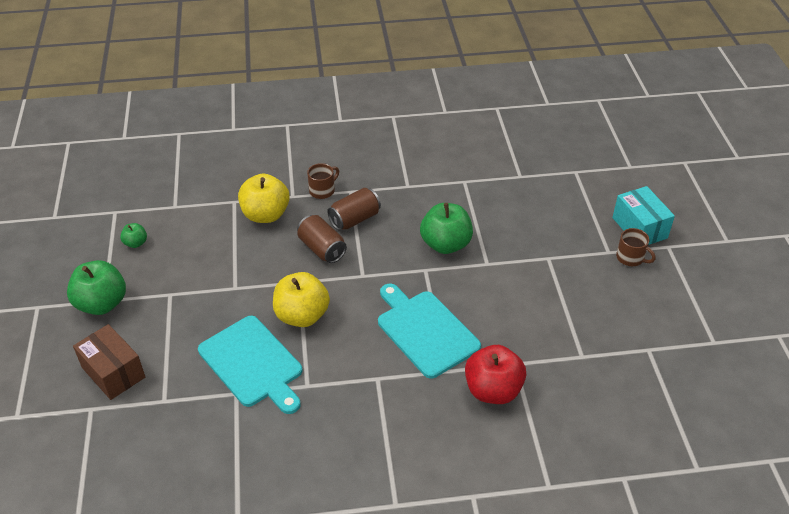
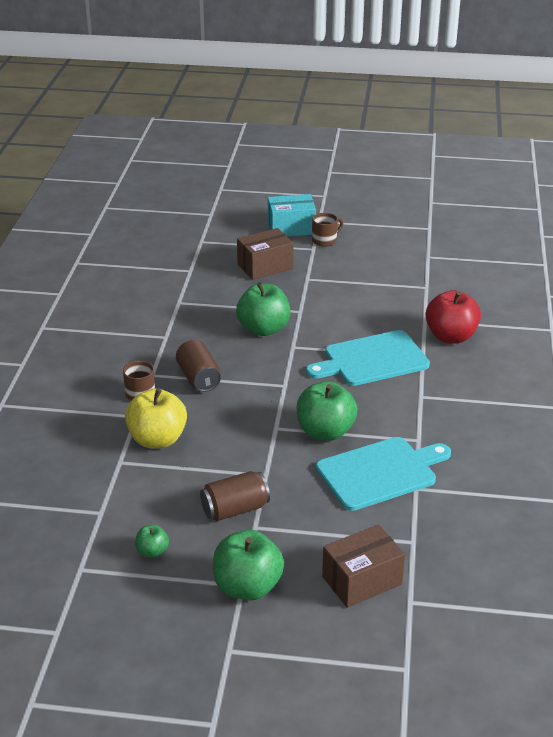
camera: 75 degrees left, 10 degrees down
yellow apple [273,272,330,327] -> green apple [297,381,358,441]
brown can [297,215,347,263] -> brown can moved to [200,471,270,521]
none -> brown box [237,228,294,280]

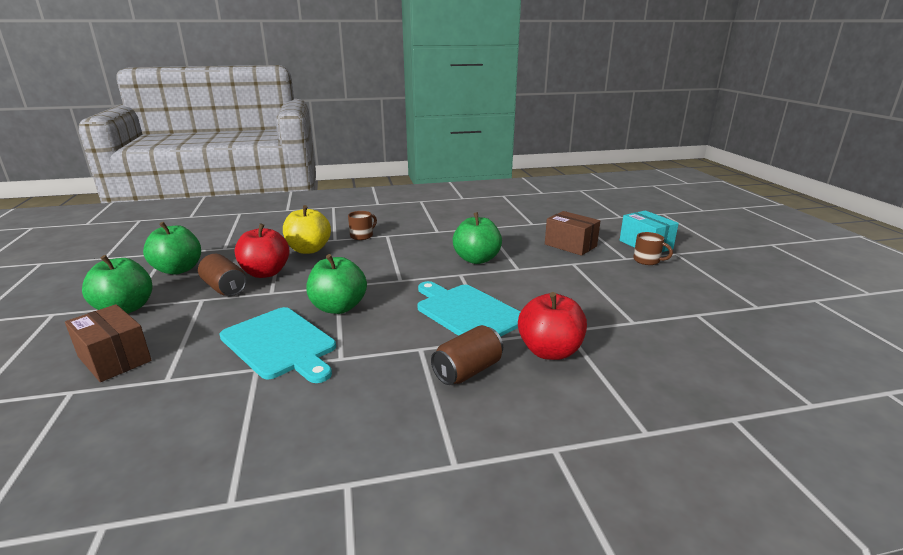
camera: 70 degrees right, 10 degrees down
green apple [135,525,169,558] -> green apple [143,222,201,275], size x2.04
brown can [176,340,221,392] -> brown can moved to [431,325,503,385]
none -> red apple [235,223,290,278]

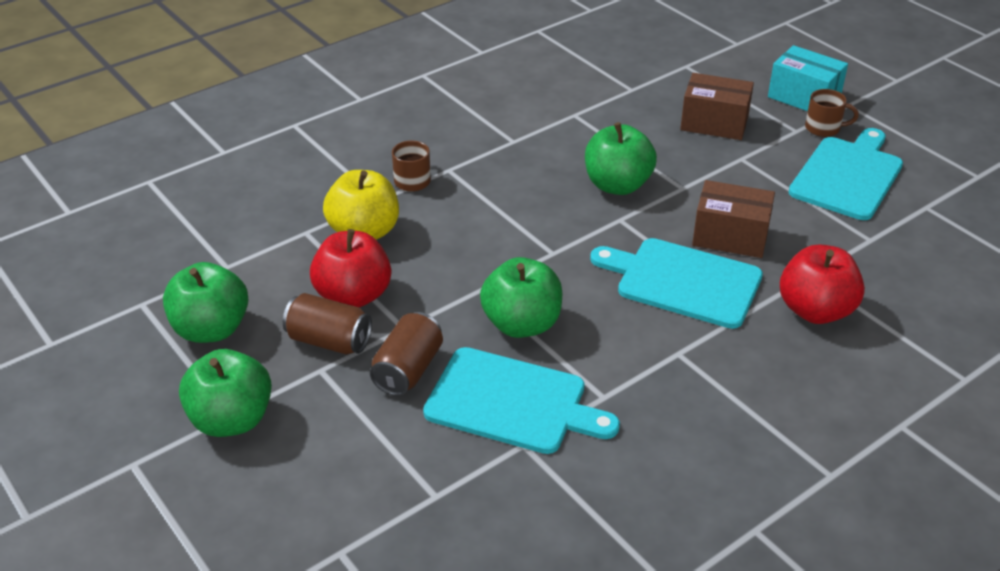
camera: 25 degrees left, 15 degrees up
brown box [65,304,152,382] -> brown box moved to [692,180,775,258]
brown can [431,325,503,385] -> brown can moved to [370,312,443,396]
none -> turquoise cutting board [789,128,903,220]

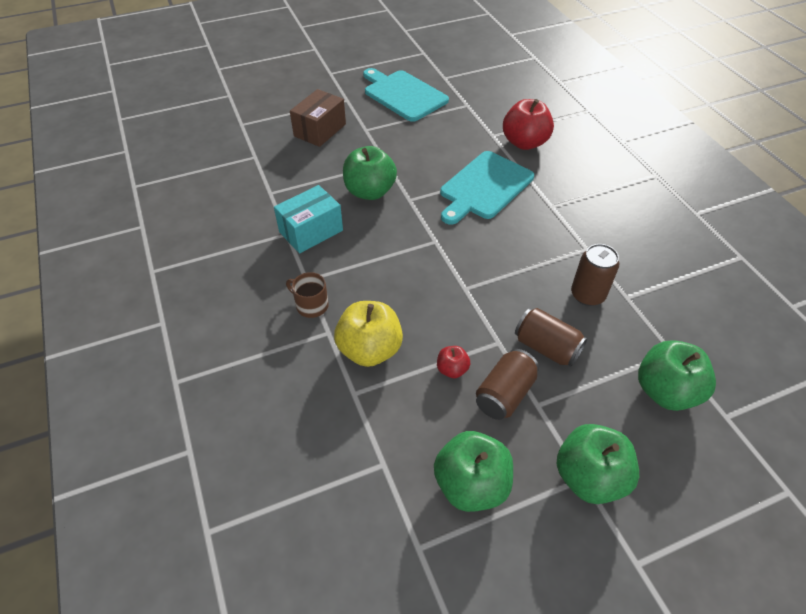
camera: 75 degrees left, 10 degrees up
red apple [310,229,391,308] -> red apple [437,346,470,378], size x0.49
turquoise cutting board [423,347,620,454] -> brown can [571,244,619,306]
green apple [480,257,562,338] -> green apple moved to [638,340,716,411]
brown box [692,180,775,258] -> none
turquoise box [768,45,848,111] -> turquoise box moved to [274,185,343,253]
brown mug [805,89,859,137] -> none

